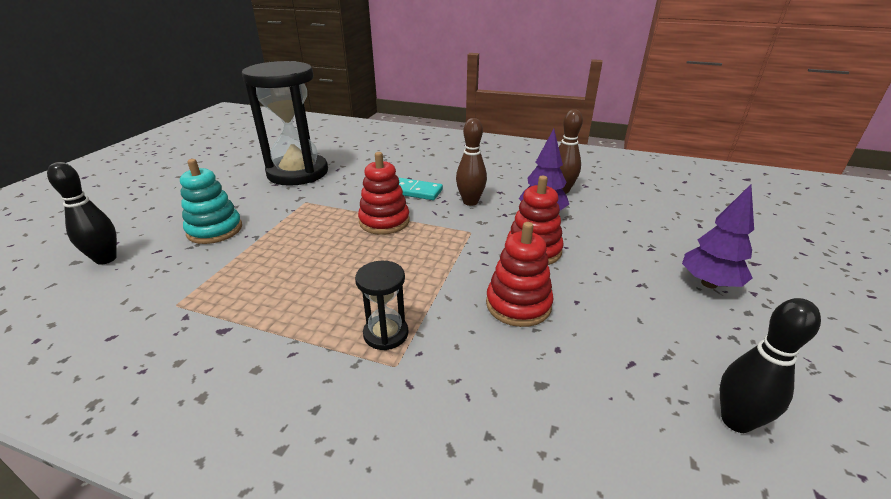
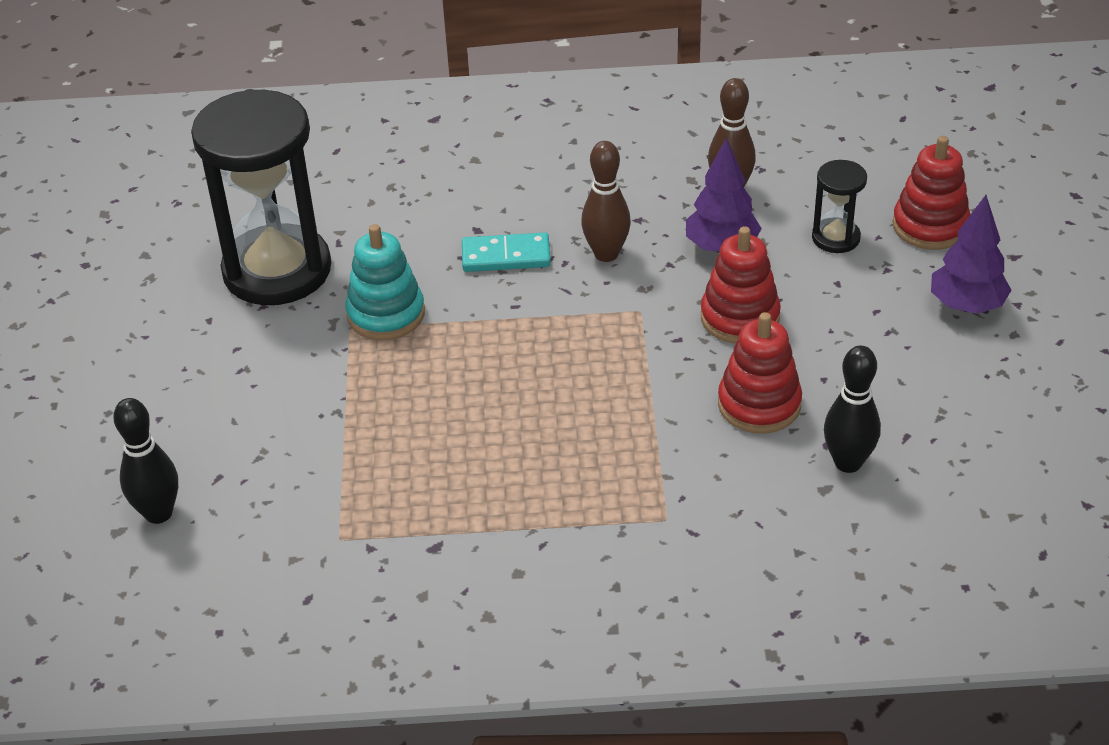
camera: 20 degrees left, 10 degrees up
turquoise stacking toy [180,159,242,244] -> turquoise stacking toy moved to [345,224,425,340]
black hourglass [355,261,408,350] -> black hourglass moved to [812,160,867,253]
red stacking toy [358,152,410,235] -> red stacking toy moved to [893,136,970,250]
black bowling pin [720,298,821,433] -> black bowling pin moved to [824,346,881,473]

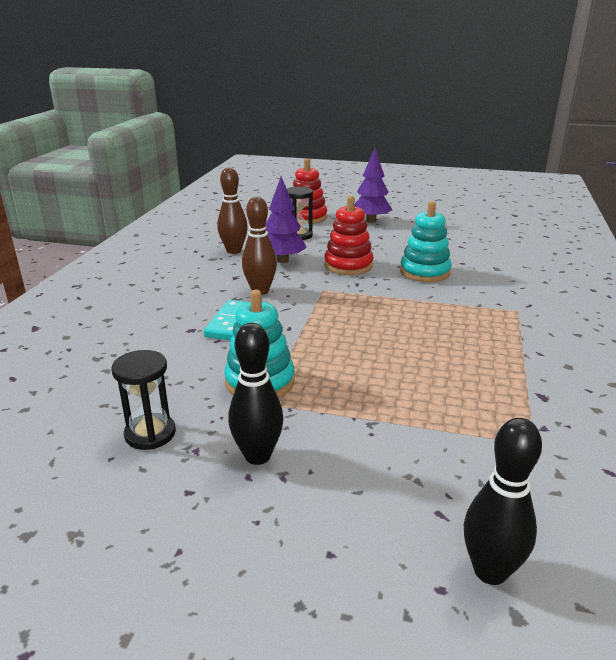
camera: 75 degrees left, 15 degrees down
black hourglass [191,89,331,305] -> black hourglass [111,350,176,450], size x0.44
red stacking toy [718,312,802,434] -> turquoise stacking toy [400,201,451,282]
black bowling pin [824,346,881,473] -> black bowling pin moved to [228,323,284,465]

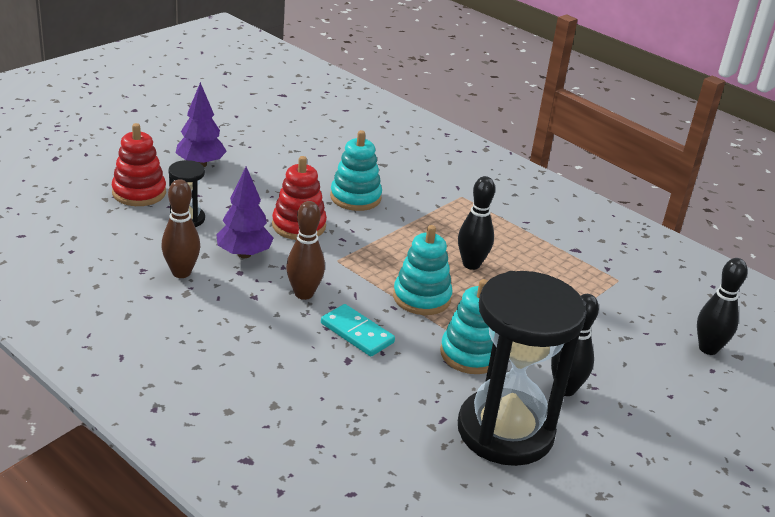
camera: 65 degrees left, 5 degrees up
black hourglass [111,350,176,450] -> black hourglass [458,271,587,466], size x2.25
none -> turquoise stacking toy [393,225,452,315]
none -> black bowling pin [458,176,495,270]

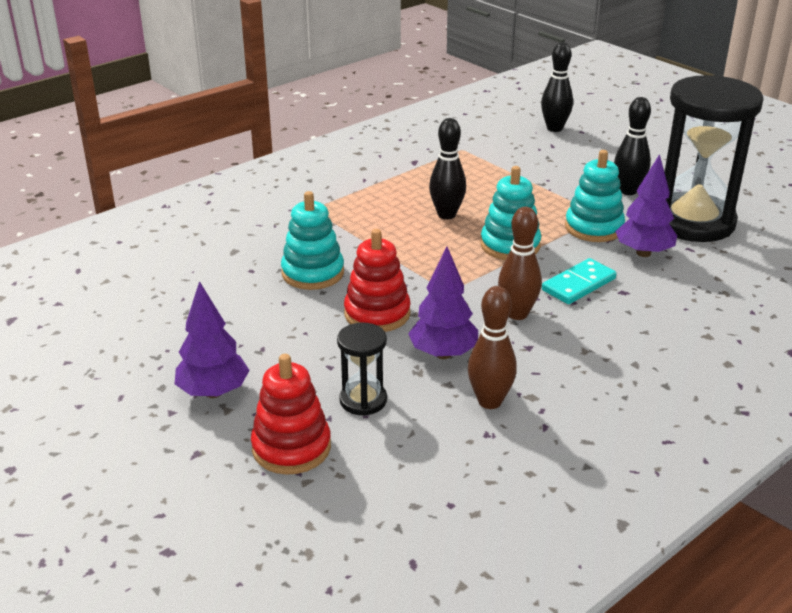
camera: 80 degrees left, 0 degrees up
none -> purple tree [615,154,677,257]

